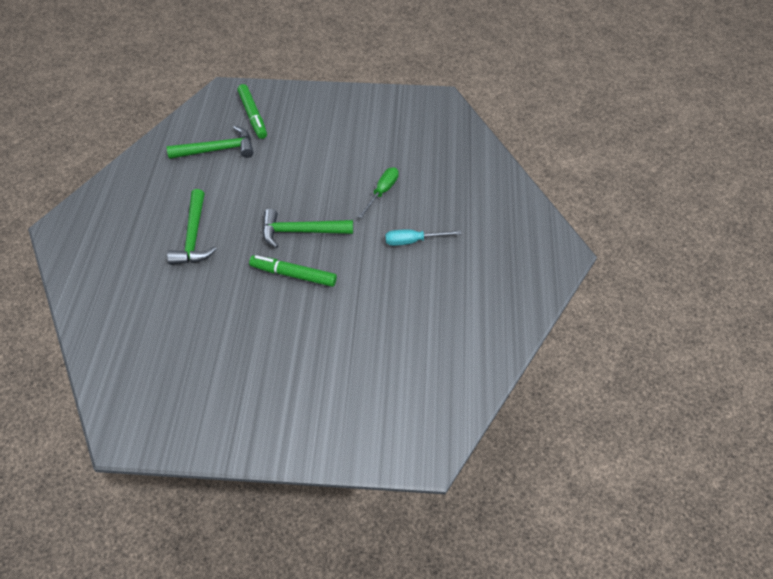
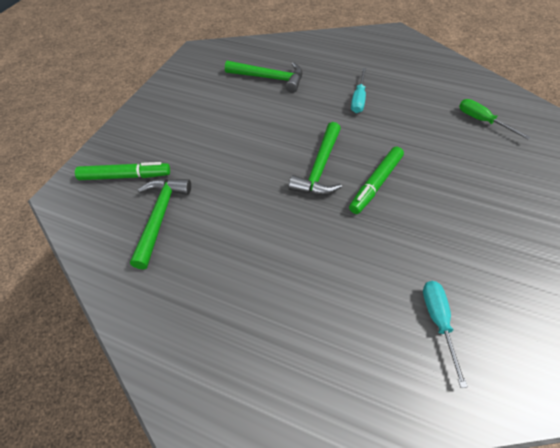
camera: 70 degrees left, 0 degrees up
green hammer [167,189,217,265] -> green hammer moved to [225,61,303,93]
green screwdriver [358,167,399,218] -> green screwdriver moved to [459,99,531,139]
none -> turquoise screwdriver [423,281,468,388]

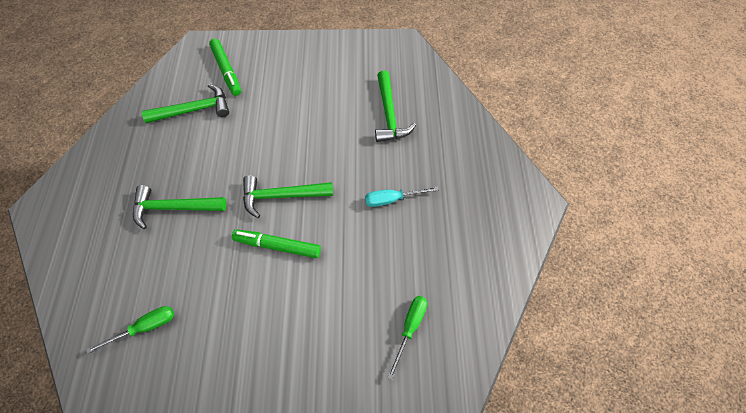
camera: 65 degrees right, 10 degrees up
turquoise screwdriver [423,281,468,388] -> green screwdriver [86,306,174,354]
none -> green hammer [133,185,226,229]

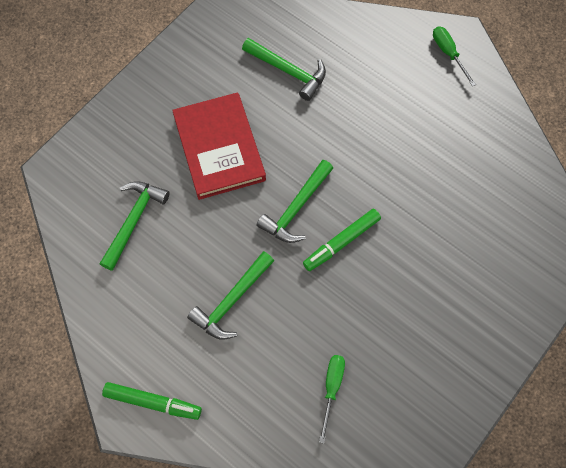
camera: 50 degrees left, 5 degrees up
green marker [209,38,241,96] -> green marker moved to [102,382,202,420]
turquoise screwdriver [365,186,439,207] -> none
green screwdriver [387,296,427,380] -> green screwdriver moved to [433,26,476,86]
none -> red book [172,92,266,200]

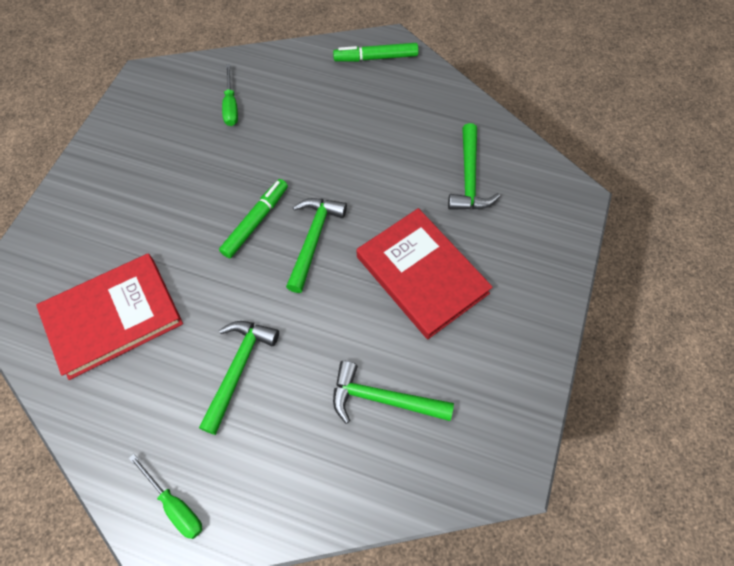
camera: 160 degrees right, 5 degrees down
green hammer [187,251,274,340] -> green hammer moved to [199,321,279,435]
none -> red book [36,253,183,380]

